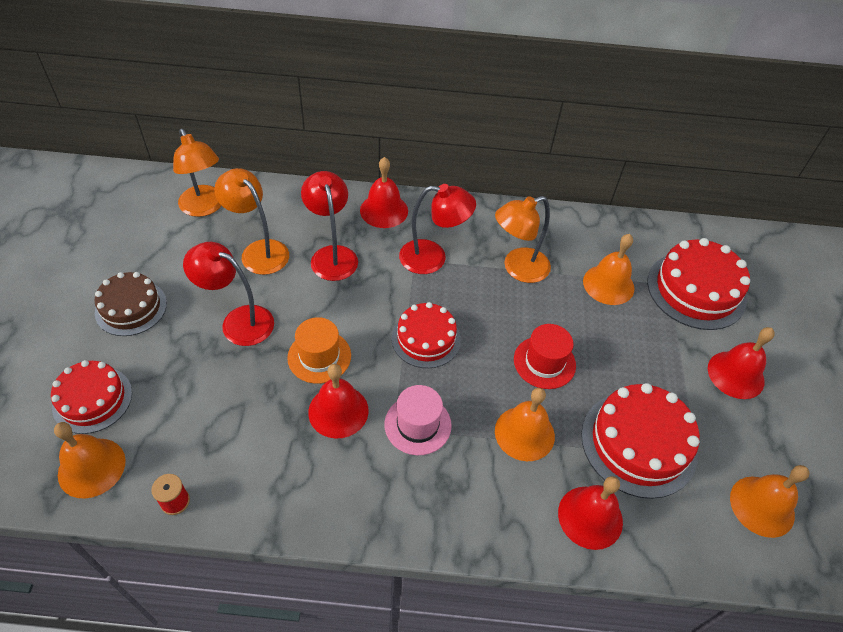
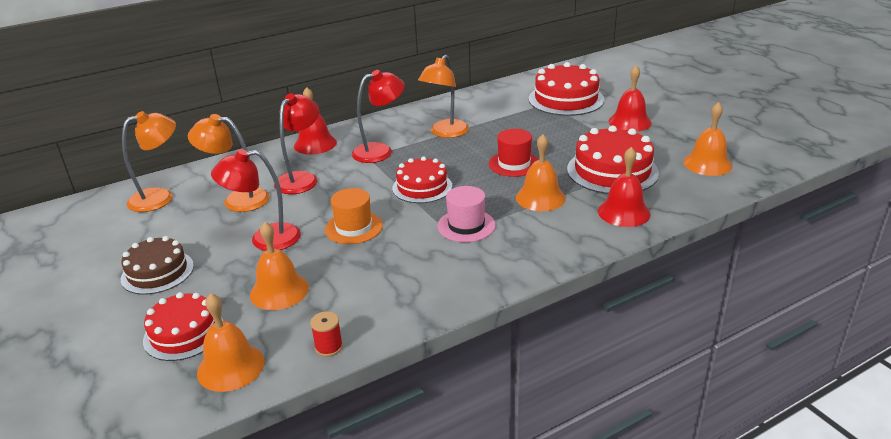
camera: 30 degrees left, 20 degrees down
orange lamp [173,129,222,217] -> orange lamp turned 60 degrees counterclockwise [122,111,176,212]
red lamp [301,171,358,281] -> red lamp turned 75 degrees clockwise [274,93,319,194]
red bell [308,364,369,439] -> none
orange bell [583,234,634,305] -> orange bell moved to [250,222,309,310]

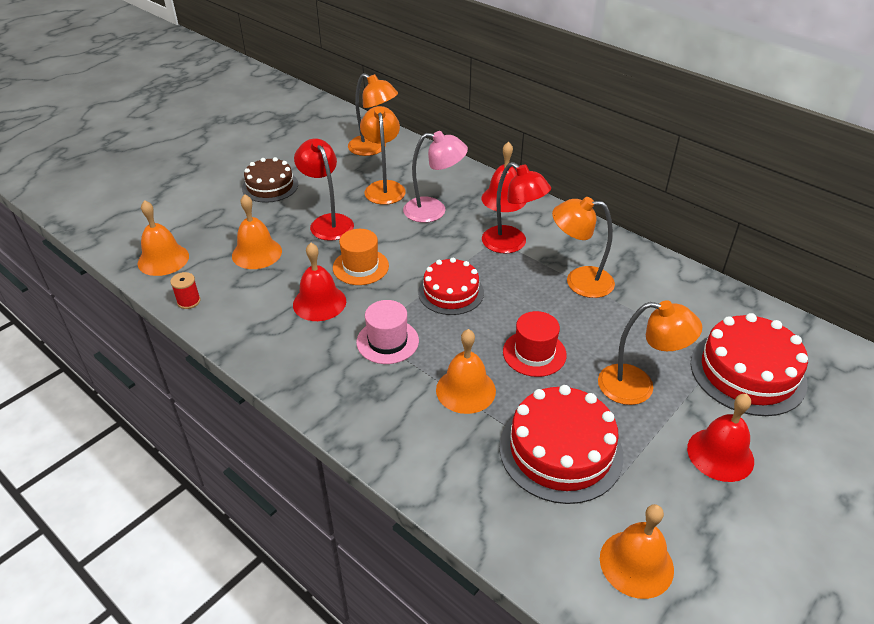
camera: 70 degrees right, 10 degrees up
red cake [143,292,223,361] -> none
red lamp [274,93,319,194] -> pink lamp [403,131,468,223]
red bell [598,147,651,227] -> red bell moved to [293,243,346,321]
none -> orange lamp [598,300,702,405]

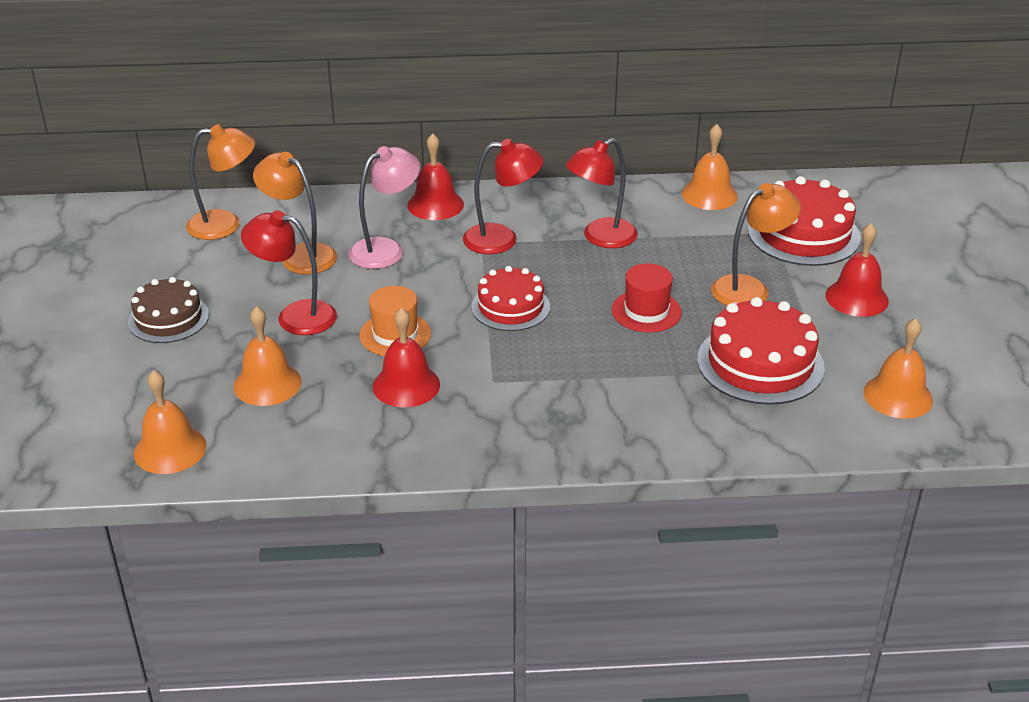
camera: 45 degrees left, 5 degrees down
red spool [170,272,201,309] -> none
pink hat [356,300,419,364] -> none
orange bell [436,329,496,414] -> orange bell moved to [681,124,738,210]
orange lamp [552,197,615,298] -> red lamp [566,138,638,248]

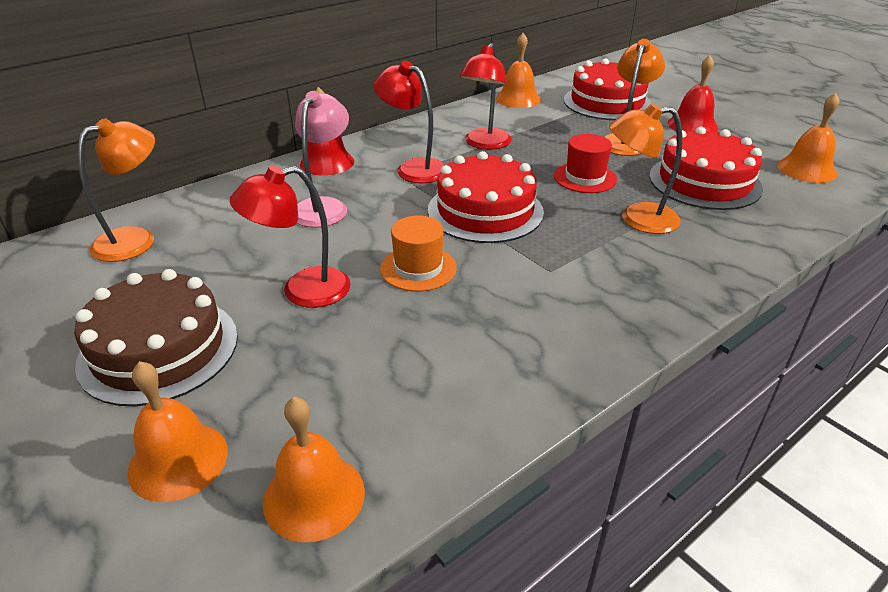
camera: 35 degrees left, 0 degrees up
brown cake [128,277,209,343] -> brown cake [74,269,238,406], size x1.52
orange bell [234,306,302,406] -> orange bell moved to [127,361,228,502]
orange lamp [253,152,337,274] -> orange lamp moved to [609,103,682,234]
red bell [373,307,440,407] -> none
red lamp [463,139,544,254] -> red lamp turned 105 degrees counterclockwise [374,61,445,183]
red cake [471,266,550,331] -> red cake [428,151,544,243], size x1.52

